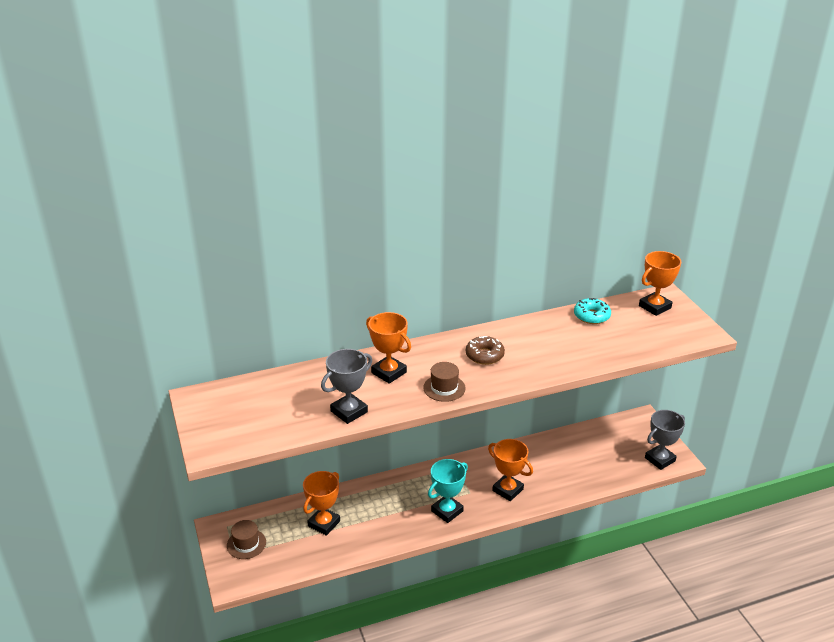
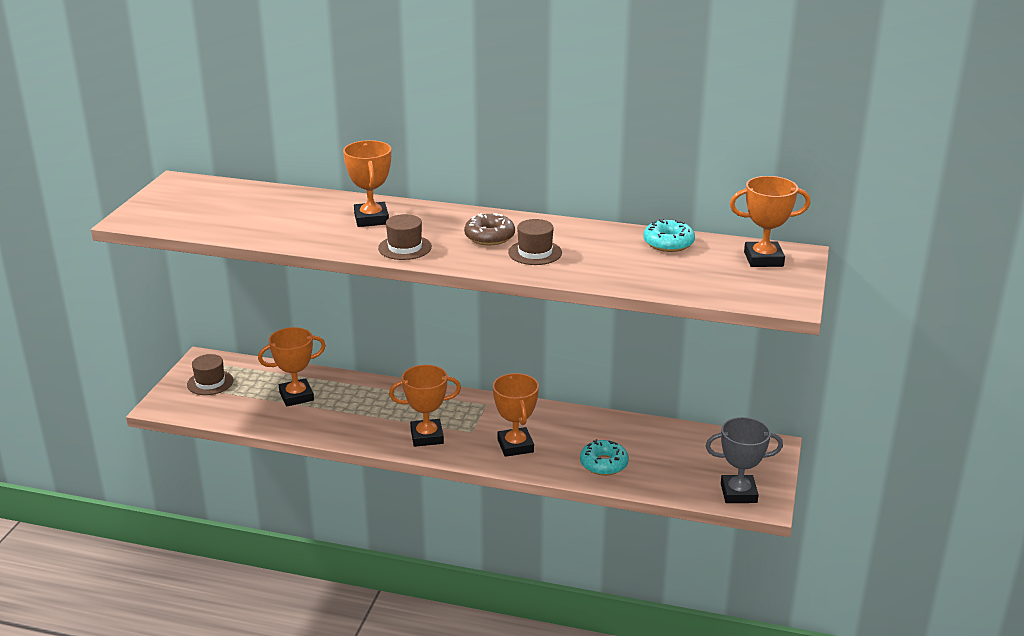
camera: 35 degrees right, 5 degrees down
grey trophy [321,349,372,424] -> none
turquoise trophy [428,459,468,523] -> orange trophy [389,365,461,447]
none -> brown hat [508,219,562,265]
none -> turquoise donut [580,439,629,475]

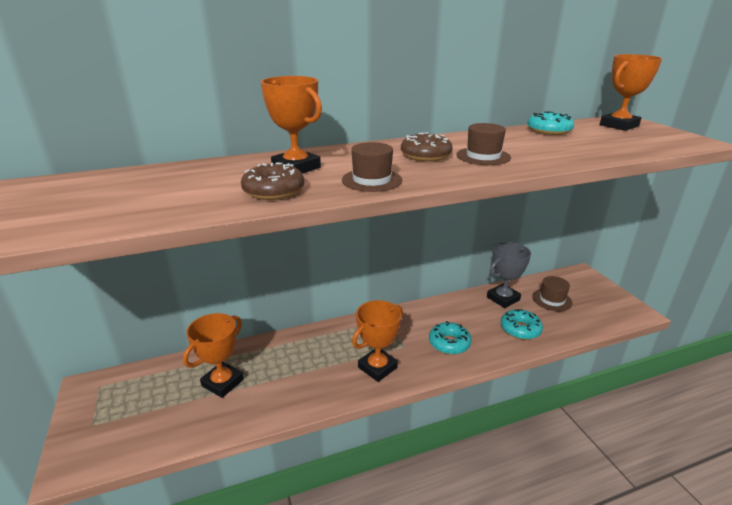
camera: 35 degrees left, 0 degrees up
brown hat [187,354,233,395] -> brown hat moved to [532,276,573,311]
orange trophy [493,373,539,457] -> turquoise donut [429,321,472,355]
grey trophy [706,417,783,503] -> grey trophy moved to [487,242,531,308]
none -> brown donut [241,162,304,200]

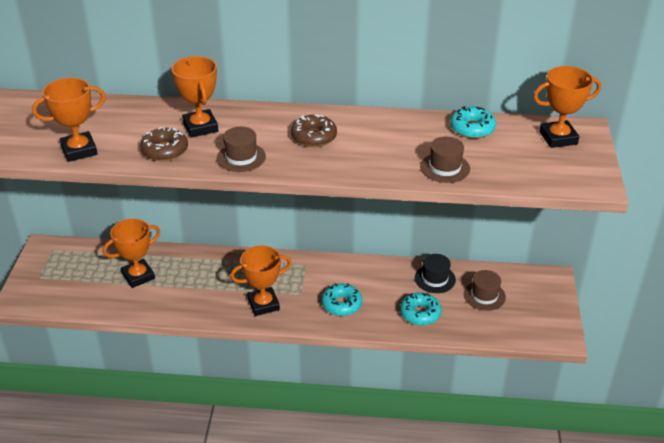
camera: 25 degrees right, 10 degrees up
brown hat [457,123,511,165] -> brown hat moved to [420,137,470,183]
grey trophy [487,242,531,308] -> black hat [415,254,456,293]
none -> orange trophy [32,78,106,162]

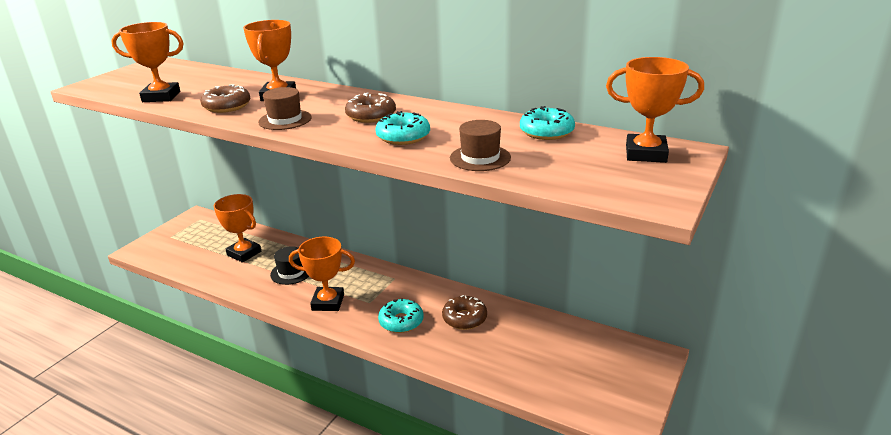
camera: 25 degrees right, 10 degrees down
orange trophy [103,219,160,288] -> orange trophy turned 45 degrees clockwise [214,194,261,263]
turquoise donut [400,292,442,325] -> turquoise donut moved to [375,111,430,145]
black hat [415,254,456,293] -> black hat moved to [270,246,309,285]
brown hat [464,270,506,311] -> none
none -> brown donut [442,295,487,330]

